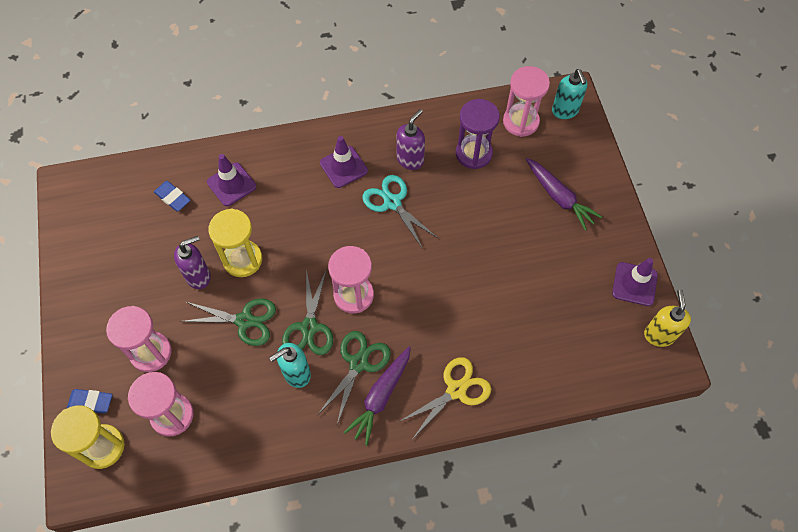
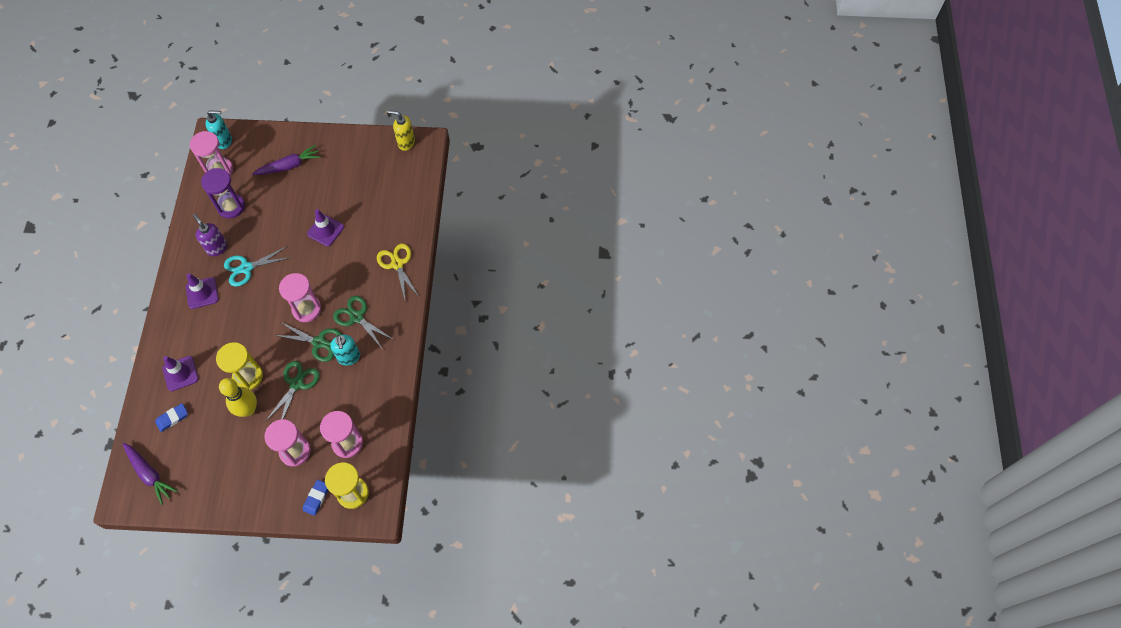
camera: 75 degrees left, 0 degrees up
purple soap dispenser [174,236,211,289] -> yellow bowling pin [219,378,257,417]
purple carrot [344,346,411,446] -> purple carrot moved to [122,443,178,505]
purple traffic cone [612,258,658,306] -> purple traffic cone moved to [307,209,344,246]

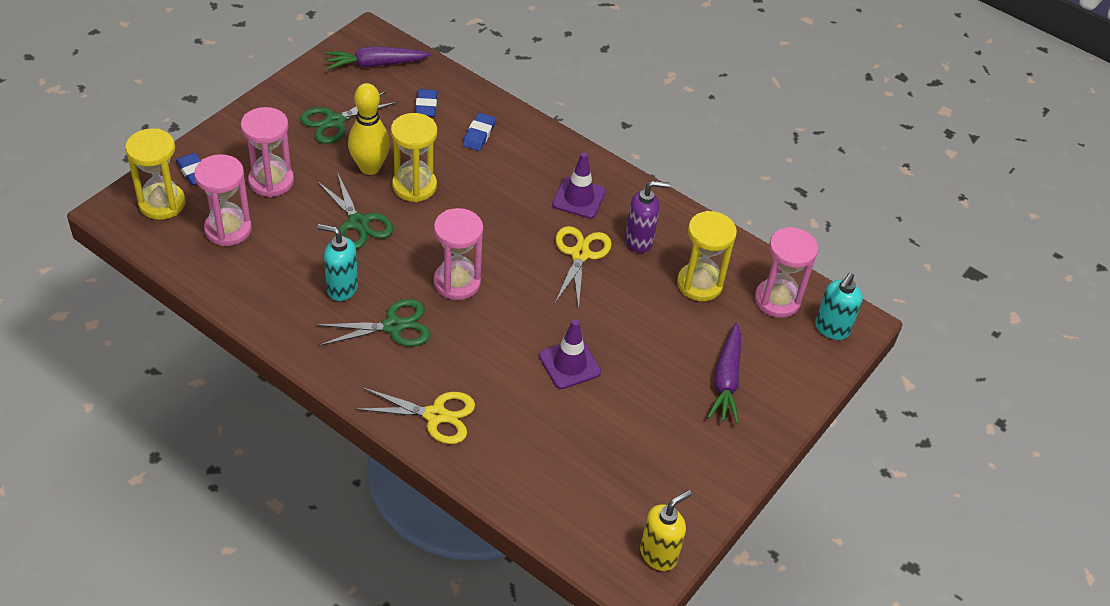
camera: 120 degrees right, 15 degrees down
purple traffic cone [163,356,199,391] -> blue eraser [462,113,496,151]
purple hourglass [201,168,245,218] -> yellow hourglass [677,211,737,301]
turquoise scissors [224,247,289,287] -> yellow scissors [555,226,612,310]
green scissors [274,322,342,362] -> green scissors moved to [300,90,398,144]

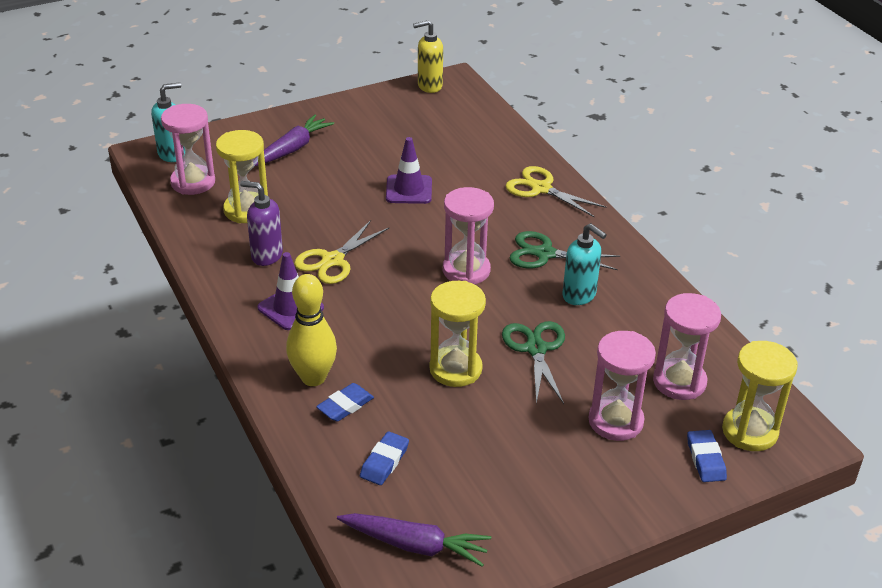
camera: 150 degrees left, 10 degrees down
green scissors [300,90,398,144] -> none
yellow bowling pin [348,83,390,175] -> yellow bowling pin moved to [286,274,337,386]

